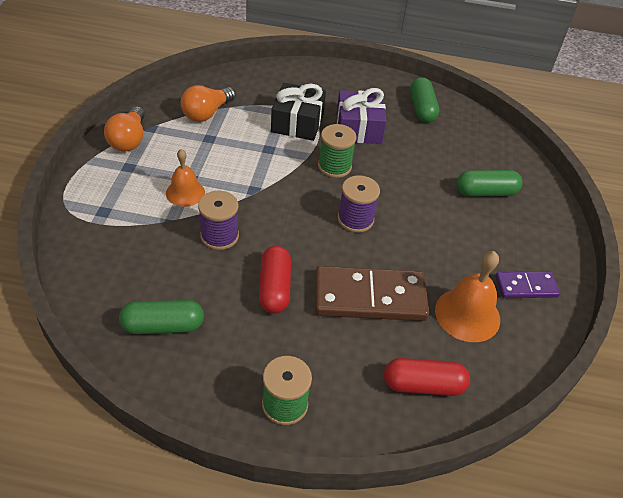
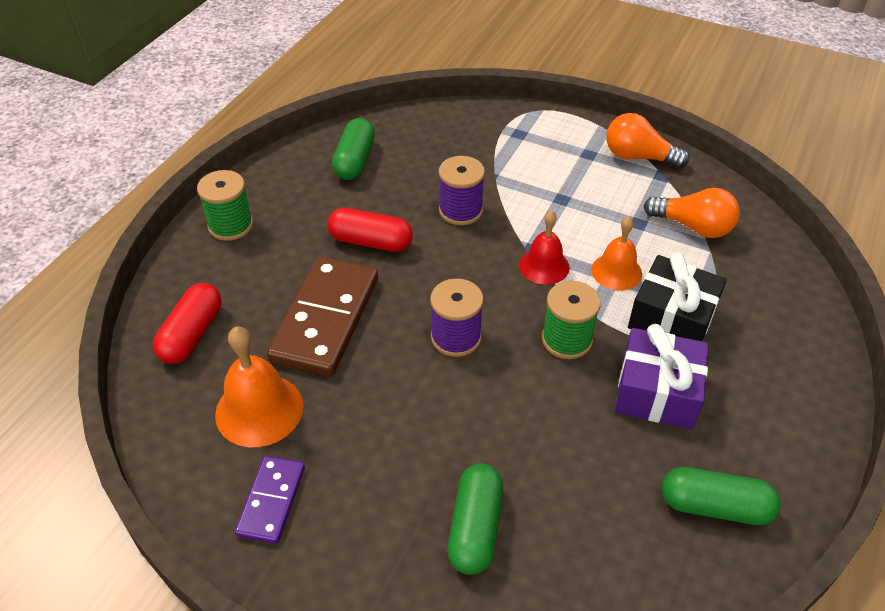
camera: 110 degrees right, 0 degrees up
orange bell [166,149,205,207] -> orange bell moved to [591,216,642,290]
orange light bulb [181,85,236,122] -> orange light bulb turned 150 degrees clockwise [644,188,740,238]
none -> red bell [519,211,570,285]

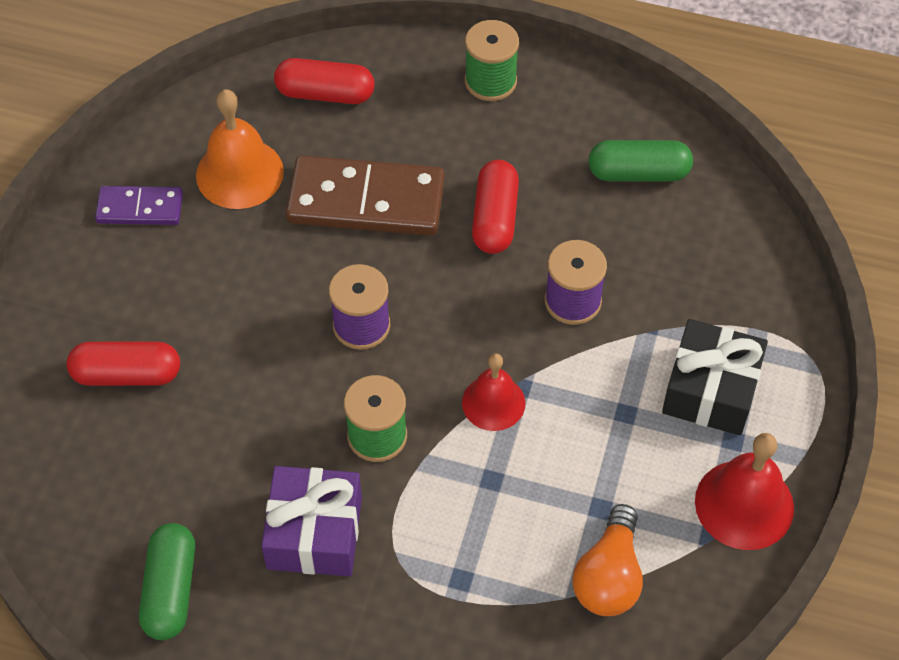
camera: 80 degrees right, 10 degrees up
green capsule [447,463,503,575] -> red capsule [66,341,180,386]
orange bell [591,216,642,290] -> none
orange light bulb [606,113,690,168] -> red bell [695,433,794,550]
black gift [628,252,727,341] -> black gift moved to [662,319,768,435]

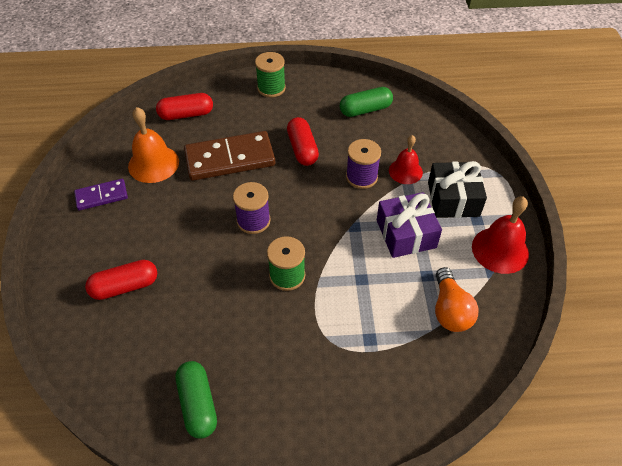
camera: 20 degrees left, 5 degrees down
purple gift [261,466,362,577] -> purple gift moved to [377,192,442,258]
red bell [462,353,525,431] -> red bell moved to [389,135,423,184]

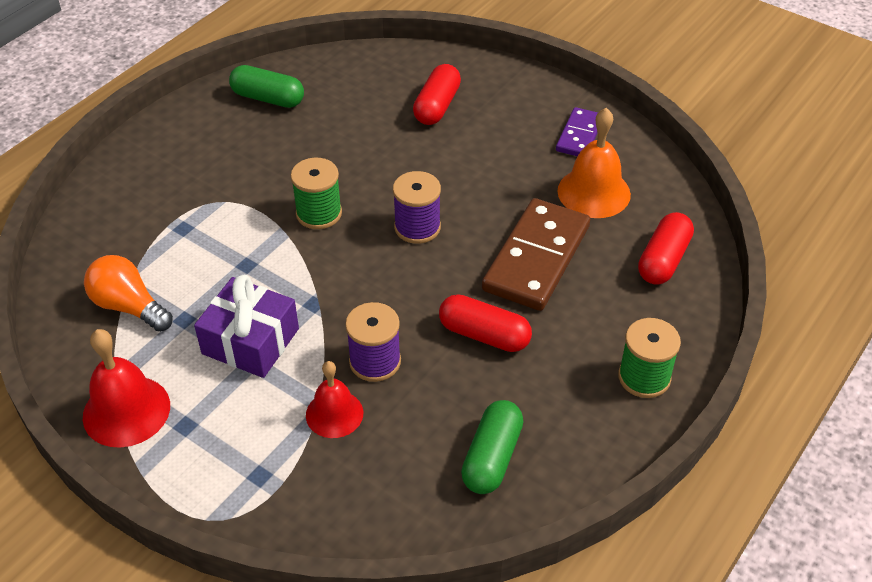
camera: 130 degrees right, 5 degrees down
black gift [428,161,487,218] -> none

